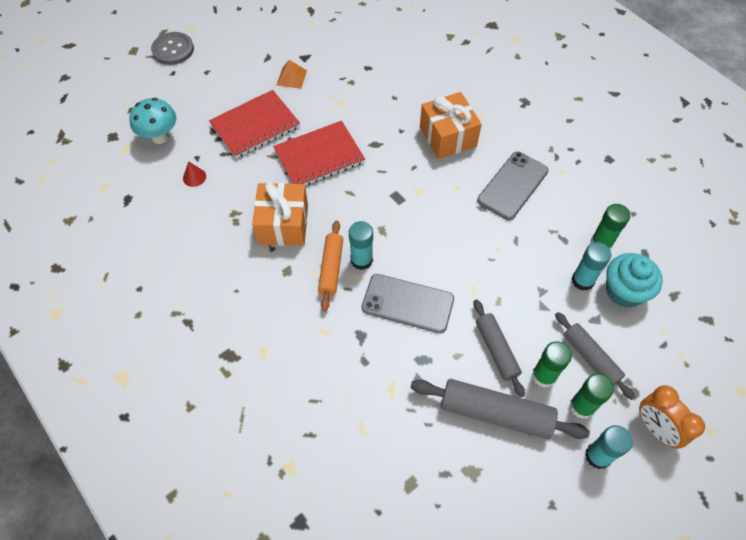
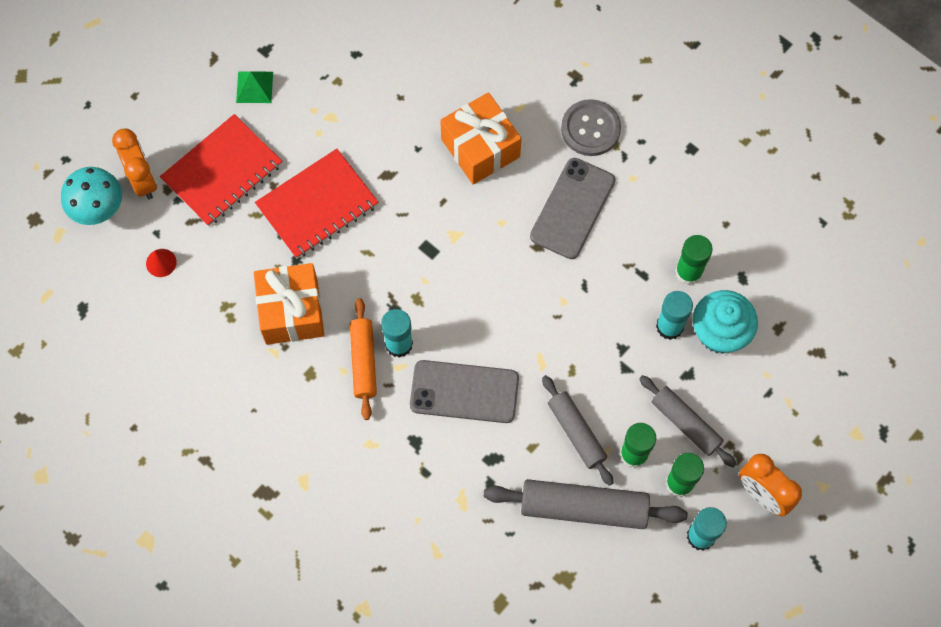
camera: 10 degrees left, 10 degrees up
grey button [151,32,194,65] -> grey button moved to [561,99,621,156]
orange pyramid [277,60,307,89] -> green pyramid [236,71,273,103]
none -> orange clock [112,128,157,199]

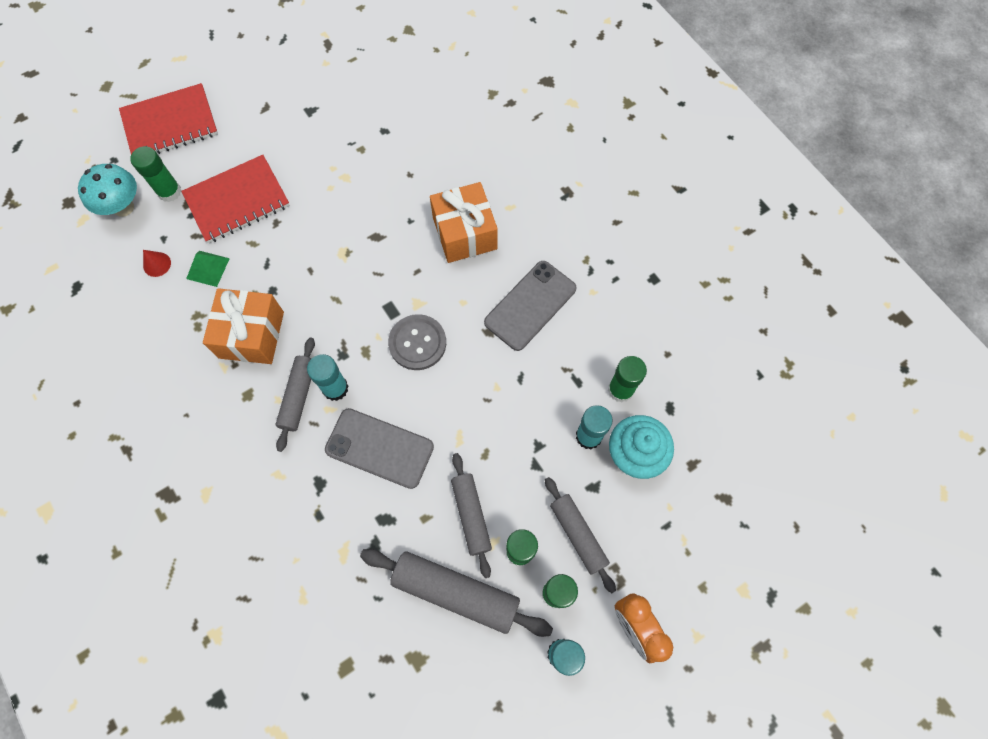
camera: 15 degrees right, 0 degrees up
orange clock [112,128,157,199] -> green glue stick [130,146,181,202]
green pyramid [236,71,273,103] -> green pyramid moved to [186,251,230,287]
red notebook [255,149,379,259] -> red notebook moved to [119,83,218,154]
orange rolling pin [350,298,377,420] -> grey rolling pin [275,338,315,452]
grey button [561,99,621,156] -> grey button moved to [388,314,446,370]

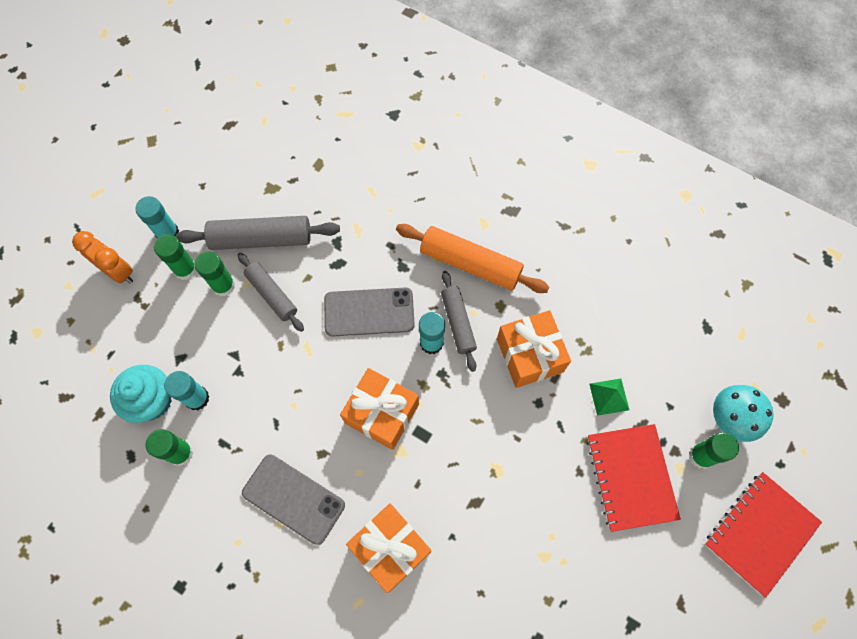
camera: 155 degrees right, 0 degrees up
red cone [143,250,171,277] -> none
red notebook [181,155,290,243] -> red notebook turned 45 degrees counterclockwise [587,424,681,532]
grey button [388,314,446,370] -> orange gift [340,368,419,450]
grey phone [484,261,576,351] -> grey phone turned 75 degrees counterclockwise [242,454,345,545]
grey rolling pin [545,477,616,593] -> none
none -> orange rolling pin [396,224,549,293]

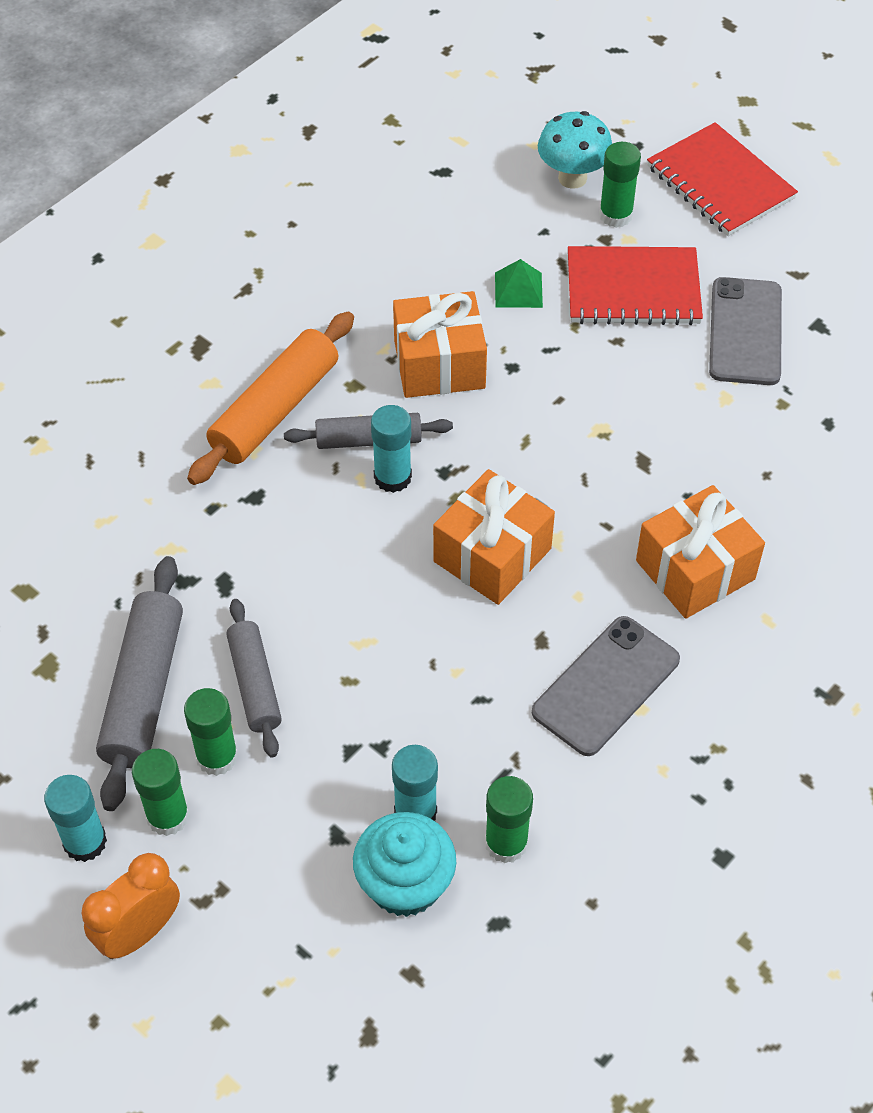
camera: 80 degrees left, 15 degrees down
grey rolling pin [238,253,304,332] -> grey rolling pin turned 75 degrees counterclockwise [226,599,282,758]
grey phone [324,288,415,337] -> grey phone moved to [709,277,782,385]

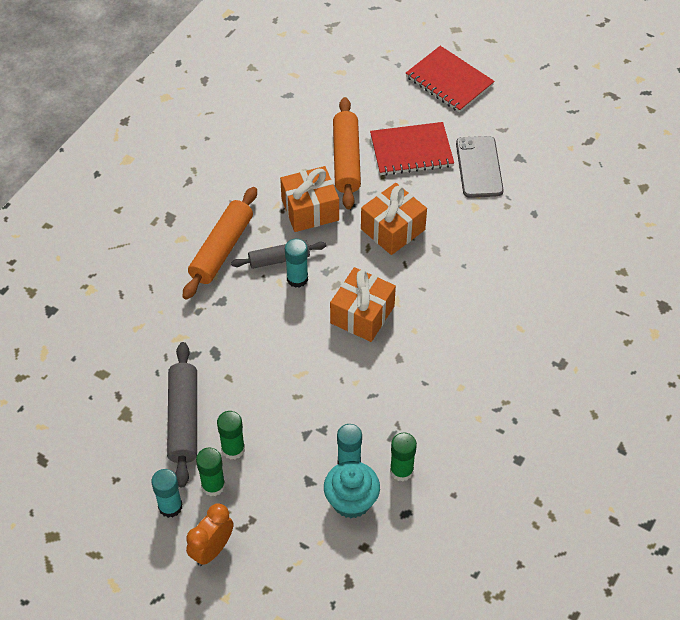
camera: 10 degrees left, 0 degrees up
grey rolling pin [226,599,282,758] -> none
green pyramid [495,259,543,308] -> orange rolling pin [333,97,361,209]
grey phone [532,616,680,756] -> none
turquoise mushroom [538,111,612,189] -> none
green glue stick [599,142,641,228] -> none
orange gift [636,485,765,619] -> orange gift moved to [361,183,427,255]

